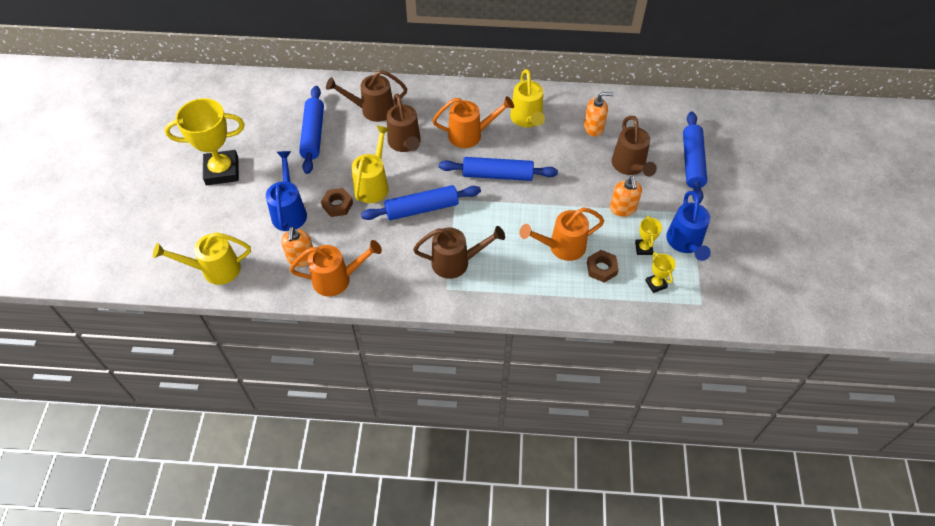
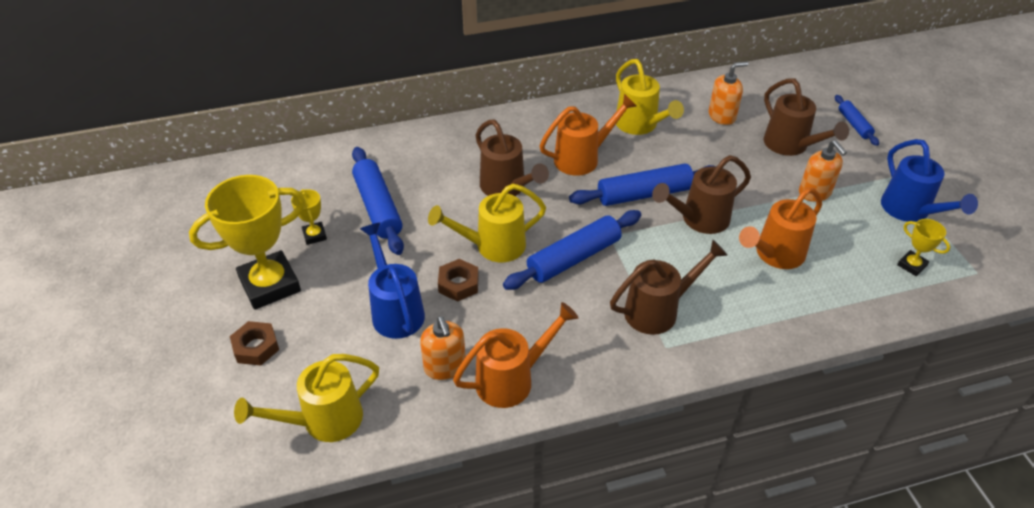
camera: 20 degrees left, 10 degrees down
brown watering can [326,70,407,122] -> brown watering can moved to [652,155,751,234]
yellow watering can [352,125,390,203] -> yellow watering can turned 105 degrees counterclockwise [428,184,546,262]
brown nut [587,250,619,283] -> brown nut moved to [230,321,279,366]
yellow trophy [635,216,662,255] -> yellow trophy moved to [291,189,327,245]
blue rolling pin [683,112,707,204] -> blue rolling pin [835,95,879,146], size x0.55

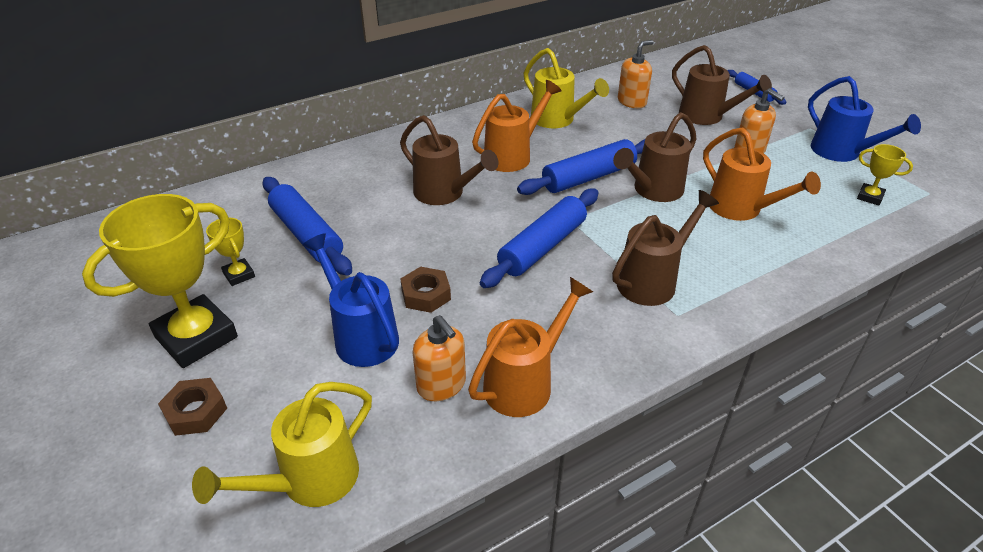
camera: 15 degrees left, 5 degrees down
yellow watering can [428,184,546,262] -> none
orange watering can [739,187,822,269] -> orange watering can turned 75 degrees counterclockwise [703,128,821,221]

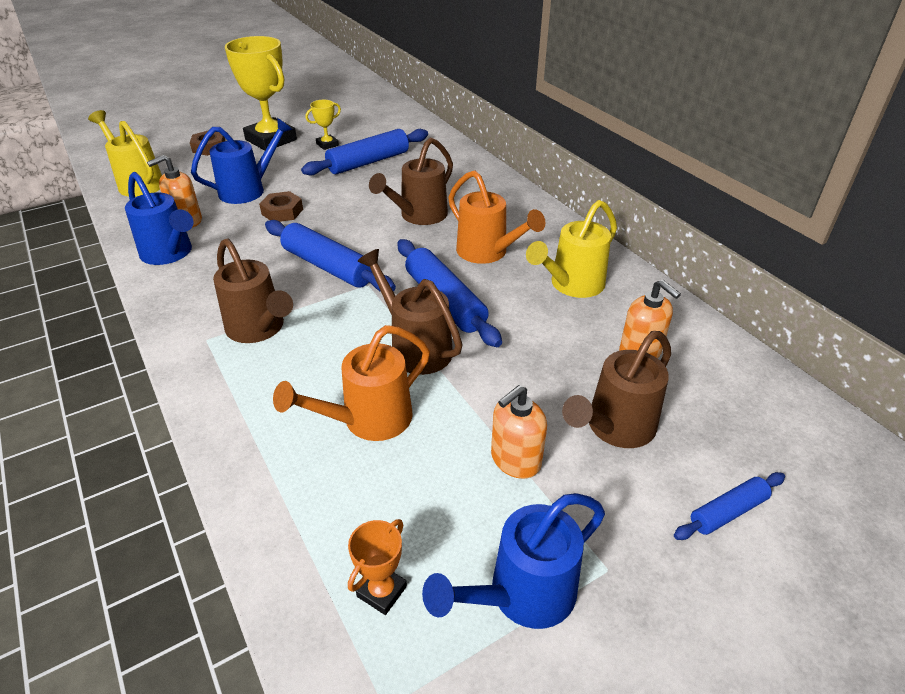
camera: 90 degrees right, 0 degrees up
orange watering can [468,277,593,417] -> blue watering can [125,172,194,265]
yellow trophy [857,144,913,205] -> orange trophy [348,519,407,615]

